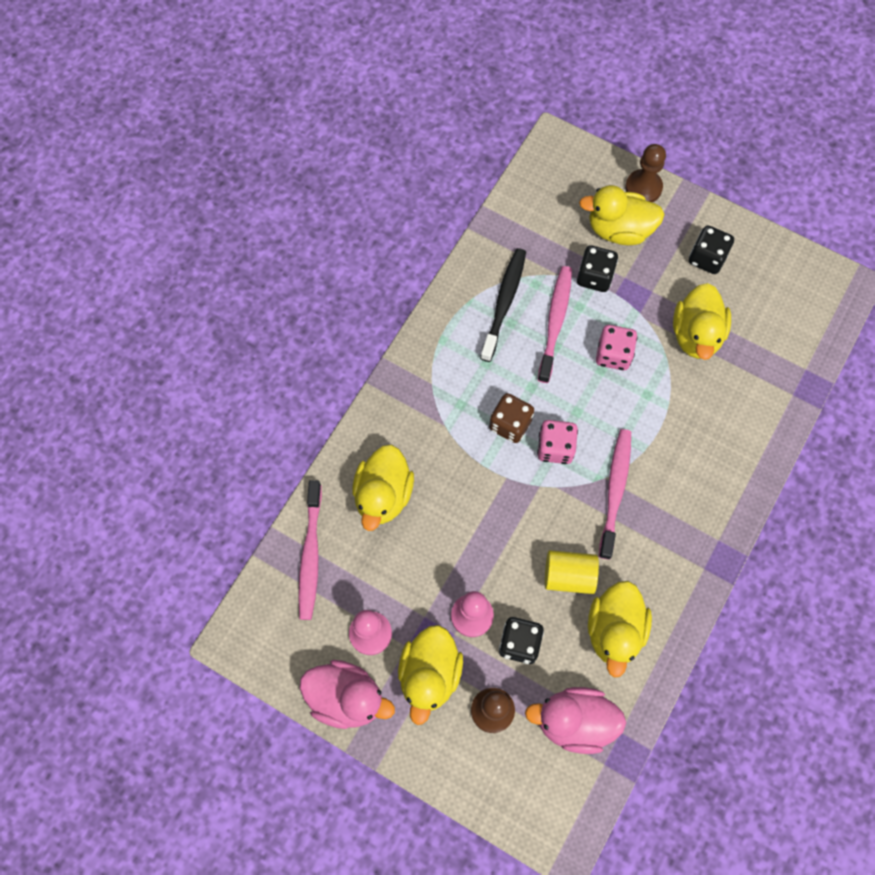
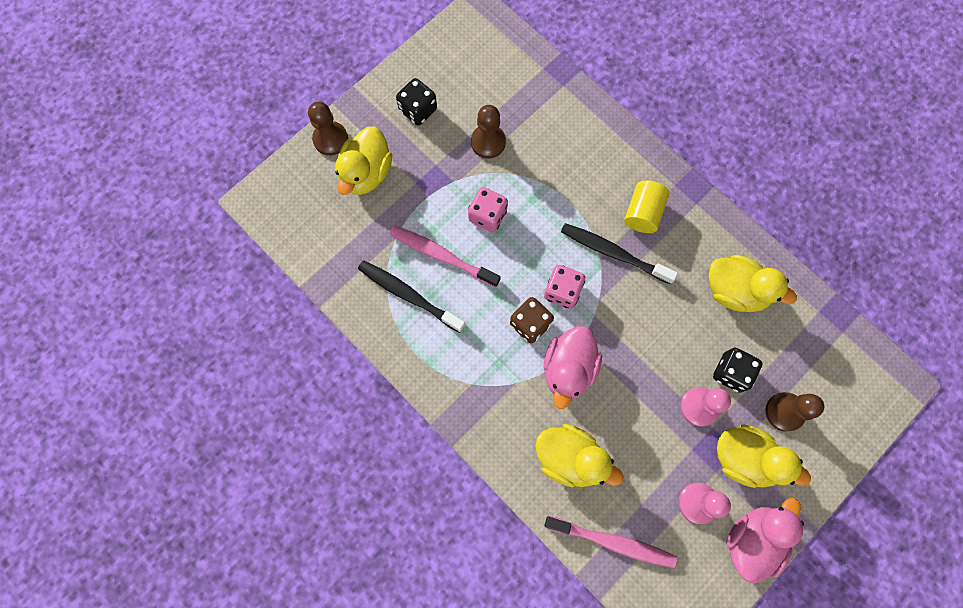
camera: 75 degrees left, 5 degrees up
pink duck [525,687,626,754] -> pink duck moved to [543,326,602,409]
yellow cylinder [545,550,599,594] -> yellow cylinder moved to [624,180,669,233]
black dice [577,245,618,292] -> none
pink toothbrush [599,429,631,560] -> black toothbrush [561,223,678,284]
yellow duck [673,283,731,360] -> brown pawn [471,105,506,158]

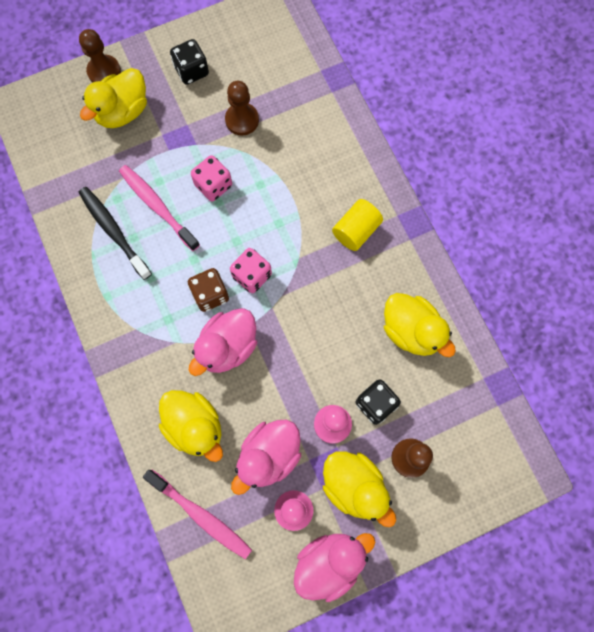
camera: 20 degrees right, 0 degrees up
black toothbrush [561,223,678,284] -> none
none -> pink duck [231,420,301,495]

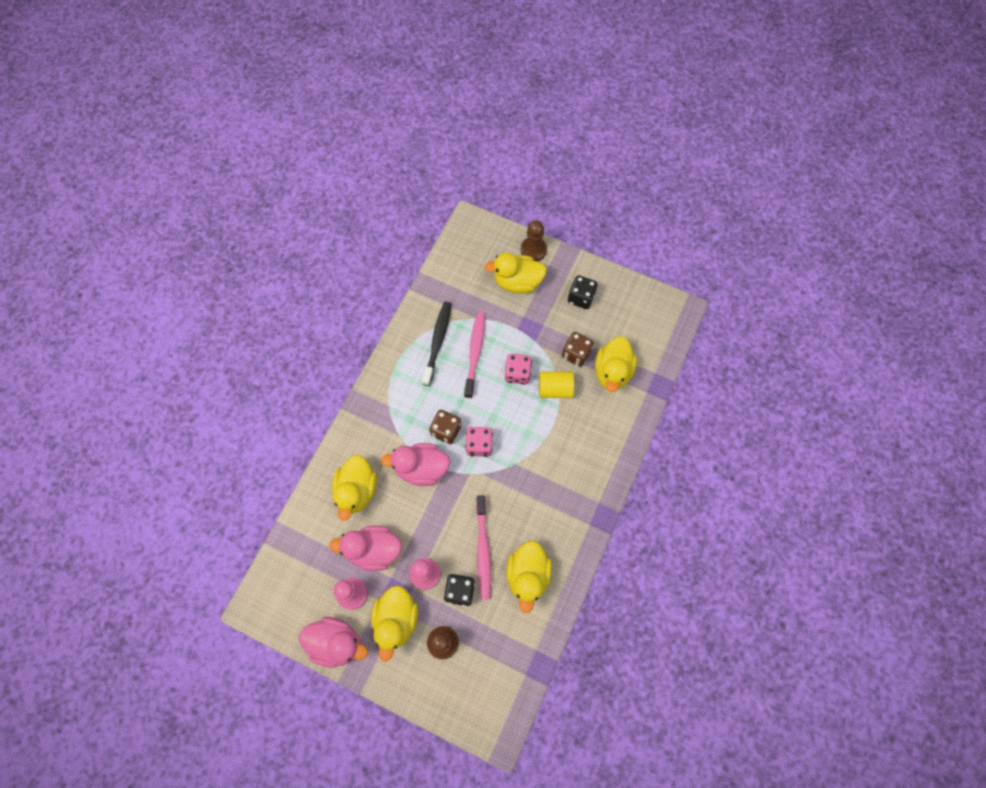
camera: 50 degrees right, 5 degrees down
pink toothbrush [143,470,252,559] -> pink toothbrush moved to [476,495,491,600]
brown pawn [225,81,259,136] -> brown dice [562,332,594,367]
yellow cylinder [332,199,383,251] -> yellow cylinder moved to [539,371,574,398]
none -> yellow duck [595,336,637,392]

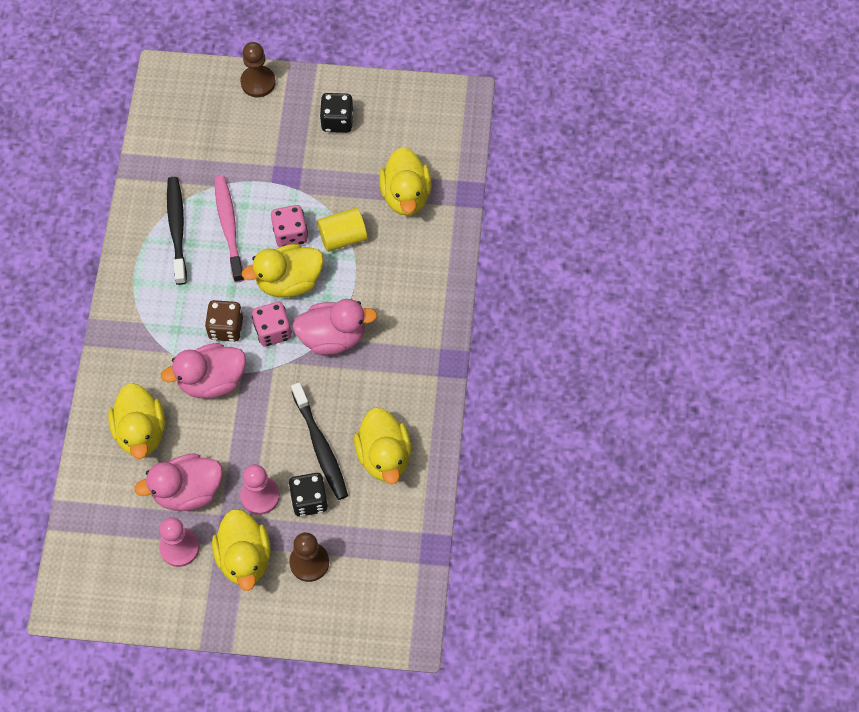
camera: 20 degrees left, 5 degrees down
pink duck [299,617,368,668] -> pink duck moved to [292,299,377,355]
pink toothbrush [476,495,491,600] -> black toothbrush [291,382,348,500]
yellow duck [485,253,547,294] -> yellow duck moved to [242,244,324,297]
brown dice [562,332,594,367] -> none

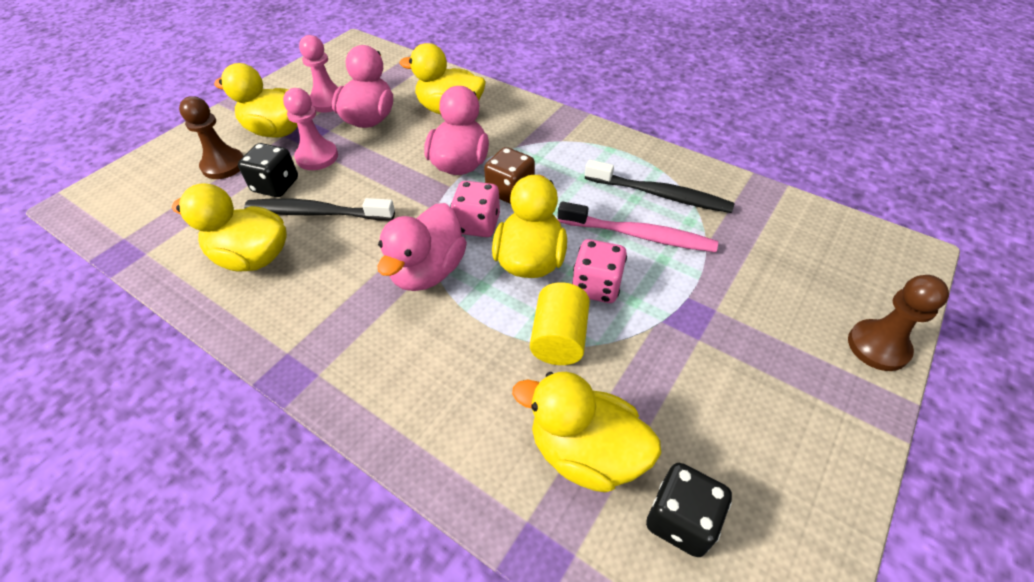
camera: 120 degrees right, 15 degrees down
black dice [320,93,353,133] -> black dice moved to [646,463,732,557]

